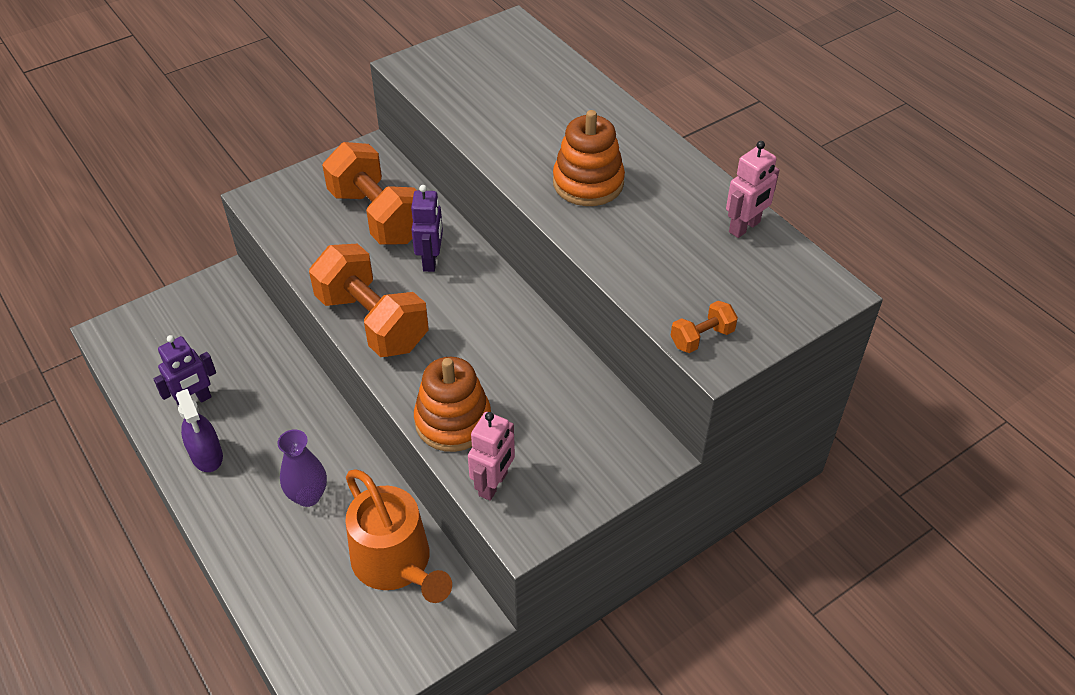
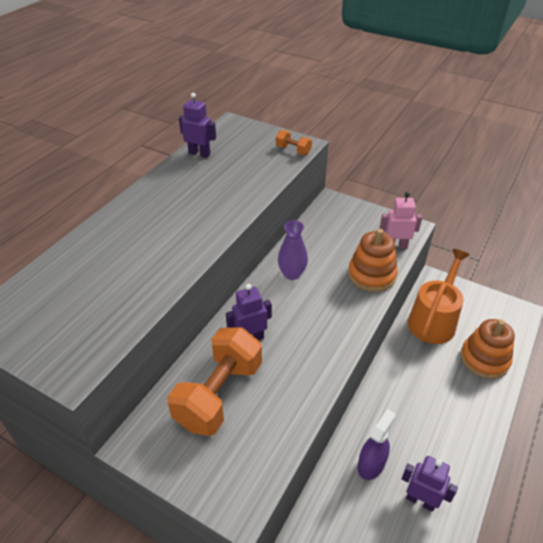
camera: 115 degrees left, 5 degrees down
purple spray bottle [176,389,223,472] -> purple spray bottle moved to [358,409,396,480]
purple vase [277,429,327,507] -> purple vase moved to [278,220,308,280]
orange dumbbell [309,244,429,357] -> none
orange stacking toy [553,110,625,206] -> orange stacking toy moved to [460,319,515,379]
pink robot [726,141,779,238] -> purple robot [179,93,216,158]

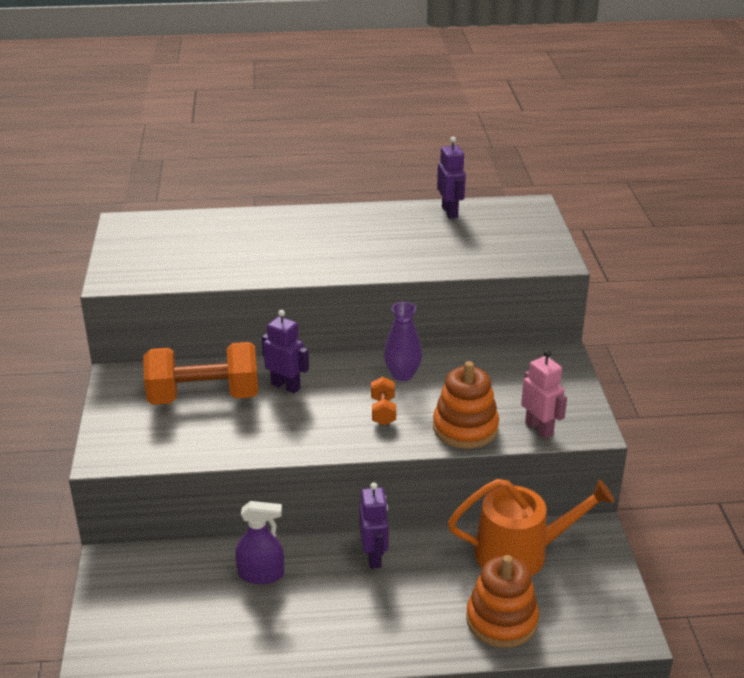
camera: 55 degrees right, 10 degrees down
orange dumbbell [276,130,312,155] -> orange dumbbell moved to [371,377,396,425]
purple robot [402,456,458,512] -> purple robot moved to [359,482,389,569]

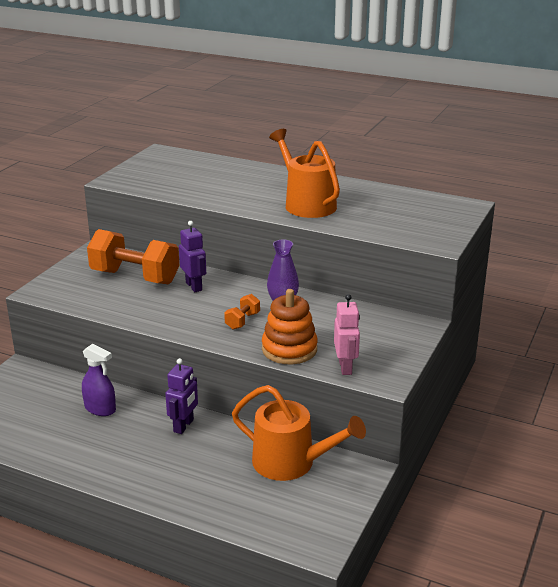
camera: 30 degrees right, 5 degrees down
purple robot [437,137,466,219] -> none
orange stacking toy [466,555,539,648] -> none
none -> orange watering can [269,129,340,218]

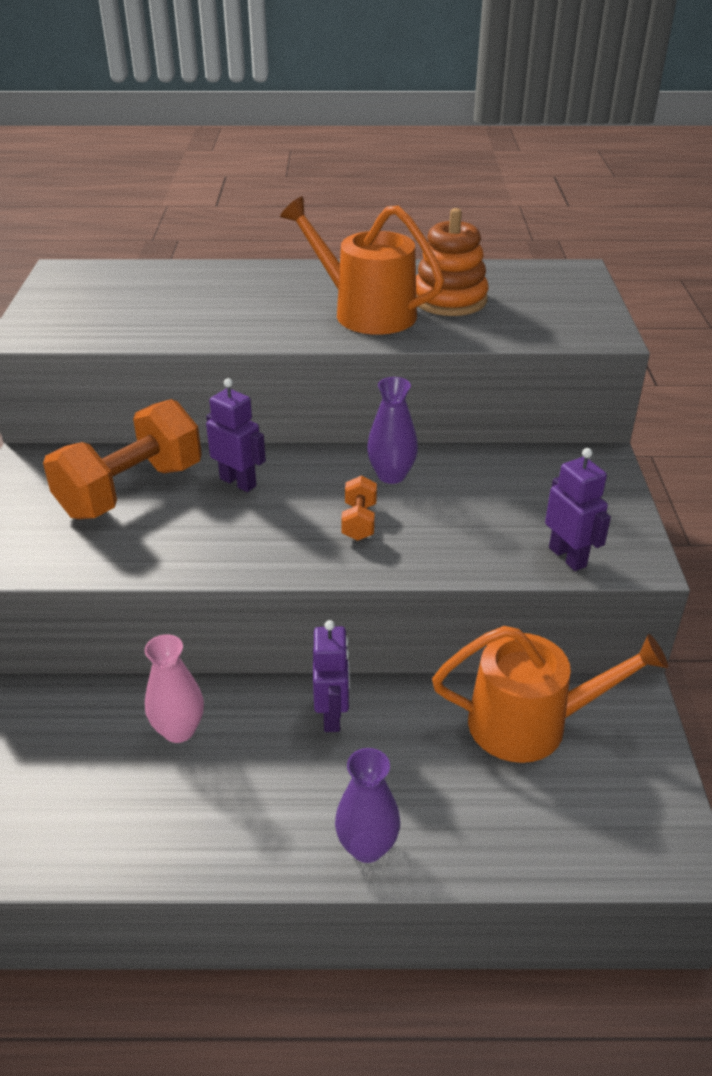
camera: 25 degrees left, 10 degrees up
purple spray bottle [82,344,116,416] -> pink vase [144,634,204,743]
orange dumbbell [87,229,179,284] -> orange dumbbell turned 45 degrees counterclockwise [43,399,202,519]
orange stacking toy [262,289,318,364] -> orange stacking toy moved to [416,208,489,316]
pink robot [334,294,360,375] -> purple robot [545,448,611,571]
none -> purple vase [335,748,400,863]

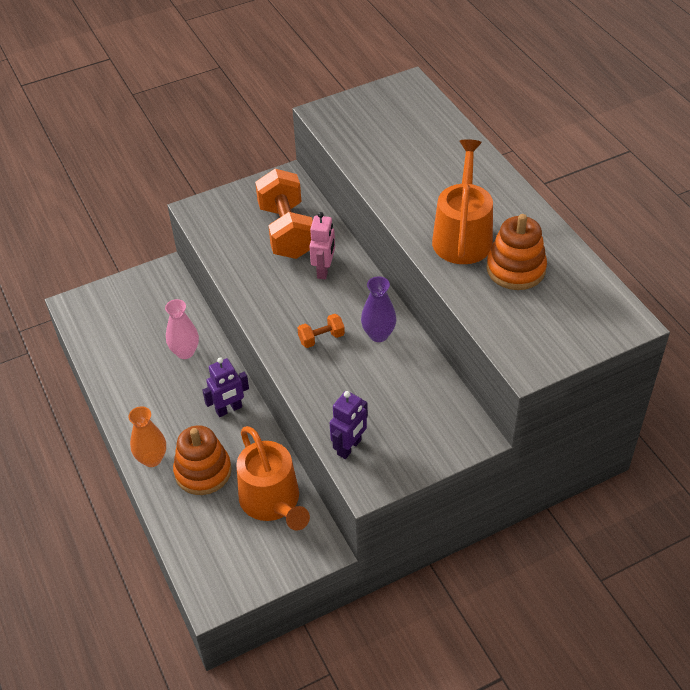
camera: 65 degrees right, 10 degrees up
orange dumbbell [43,399,202,519] -> orange dumbbell turned 60 degrees clockwise [255,169,313,259]
purple robot [206,378,266,492] -> pink robot [309,212,335,279]
purple vase [335,748,400,863] -> orange vase [128,406,166,467]
none -> orange stacking toy [173,425,232,495]

